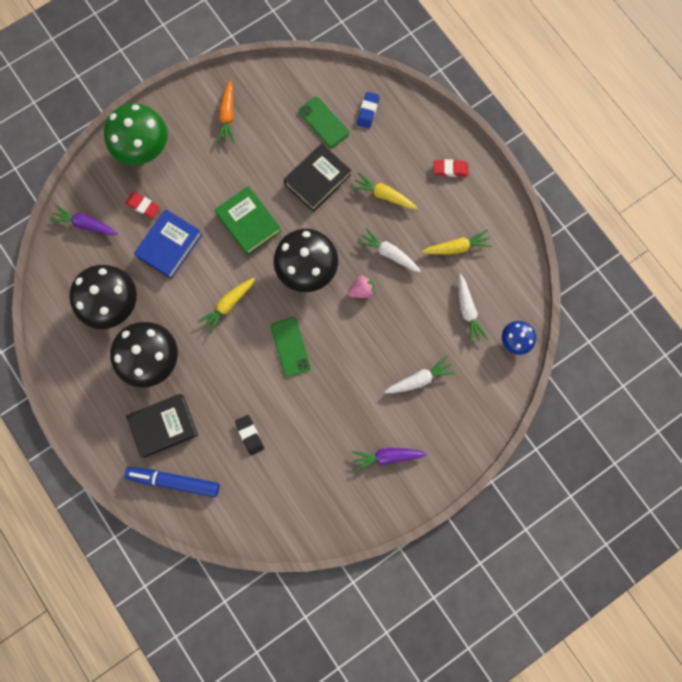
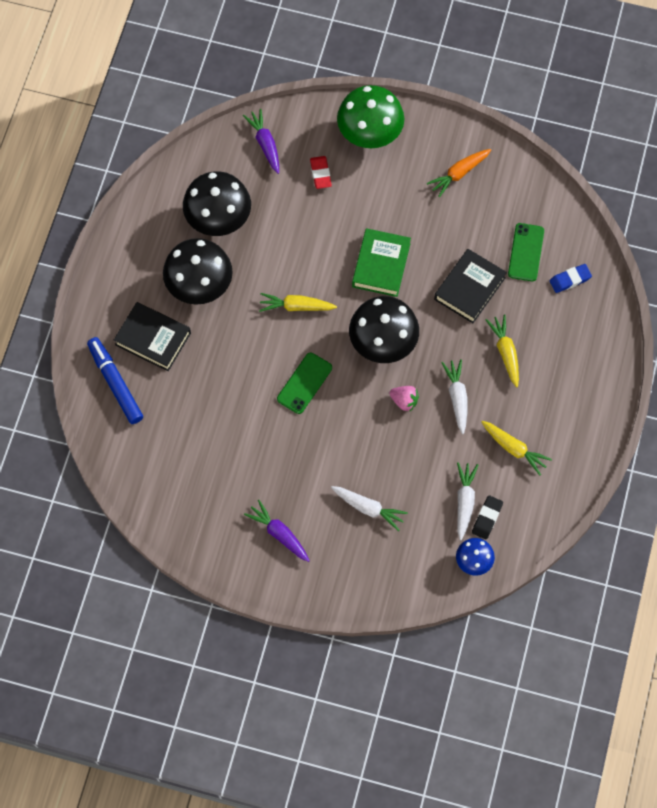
camera: 50 degrees right, 10 degrees down
blue book [134,209,203,279] -> none
black eraser [235,415,264,455] -> black eraser moved to [472,495,503,539]
black book [284,143,351,212] -> black book turned 60 degrees counterclockwise [434,249,507,323]
red eraser [434,159,468,177] -> none
white carrot [458,274,488,344] -> white carrot turned 150 degrees clockwise [457,462,478,540]

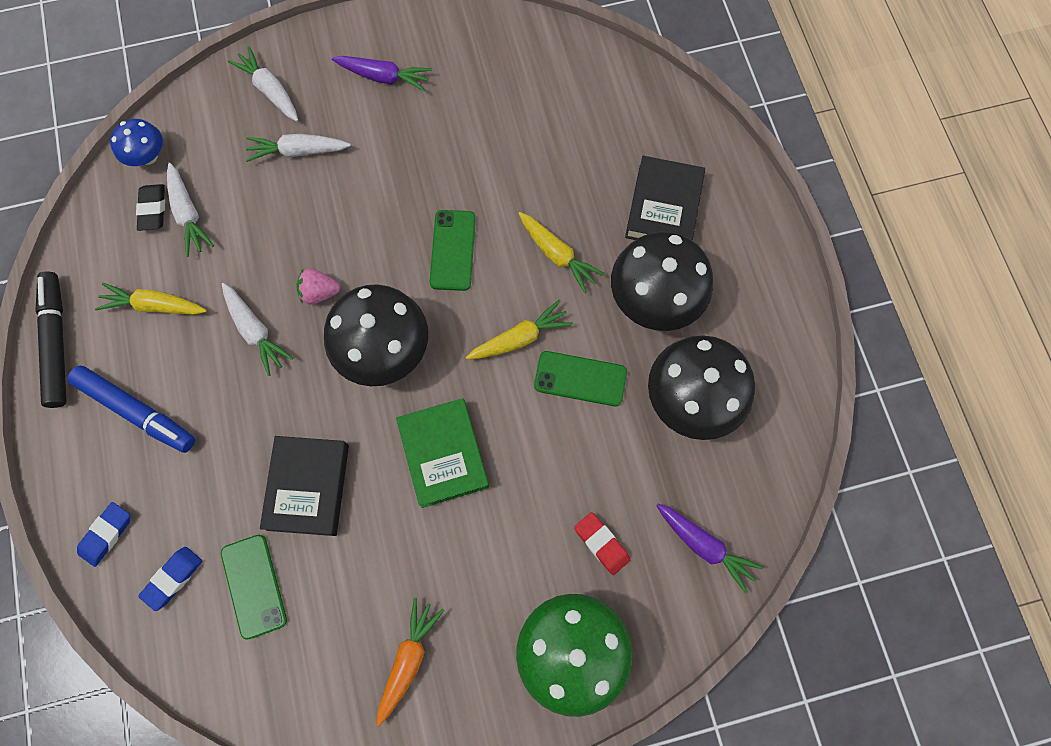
camera: 150 degrees right, 5 degrees up
blue marker [87,337,143,424] -> blue marker moved to [67,366,195,453]
black book [114,302,191,371] -> black book turned 75 degrees counterclockwise [625,156,705,241]
yellow carrot [486,314,519,388] -> yellow carrot moved to [518,212,605,293]
none -> black marker [35,271,67,408]
none -> blue eraser [77,502,130,567]
none -> white carrot [228,46,298,122]
none -> green phone [534,351,627,406]

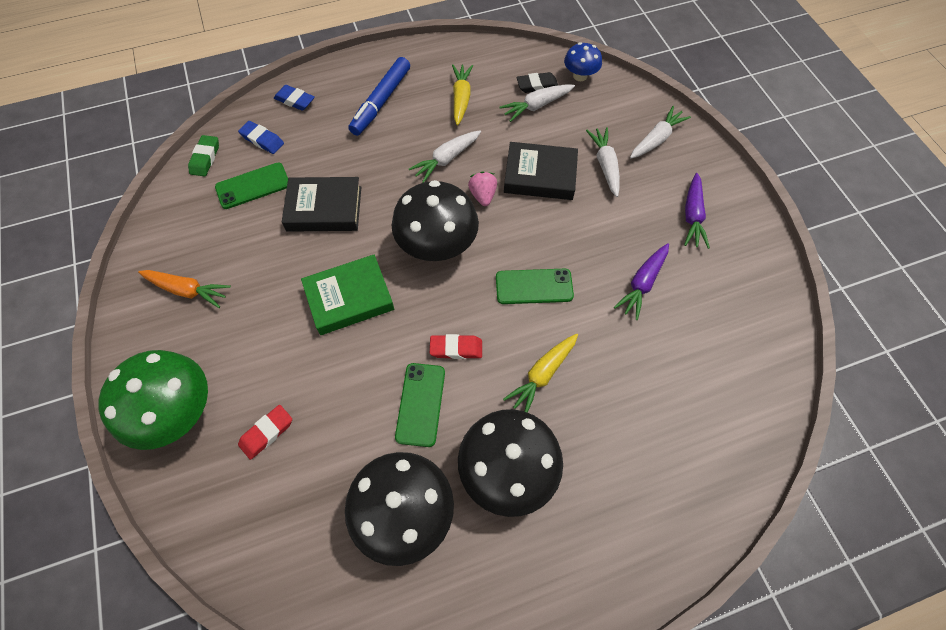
camera: 85 degrees right, 10 degrees down
black marker [35,271,67,408] -> none
yellow carrot [466,300,573,359] -> red eraser [430,334,482,359]
black book [625,156,705,241] -> black book moved to [504,142,578,200]
purple carrot [656,504,764,594] -> purple carrot moved to [614,243,669,320]
none -> green eraser [188,135,219,176]

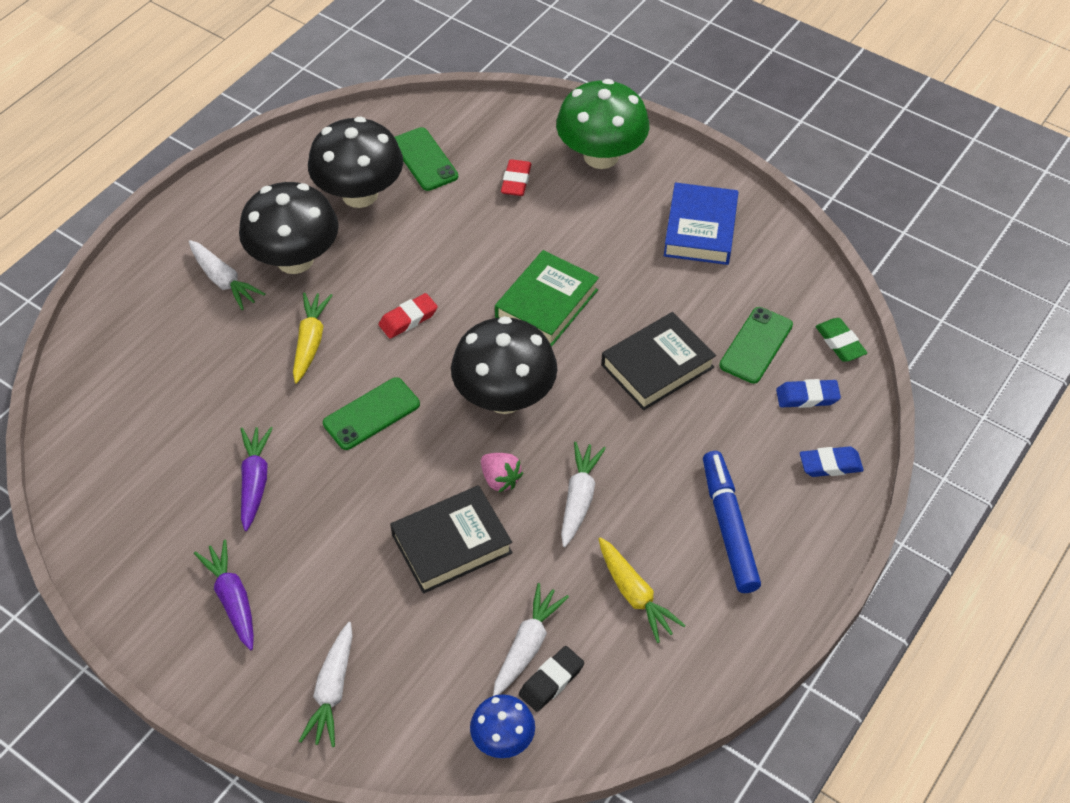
camera: 145 degrees right, 10 degrees down
orange carrot [138,270,231,308] -> blue book [664,182,739,265]
green phone [395,363,445,447] -> green phone moved to [395,127,458,191]
white carrot [586,127,620,197] -> white carrot moved to [189,240,266,310]

